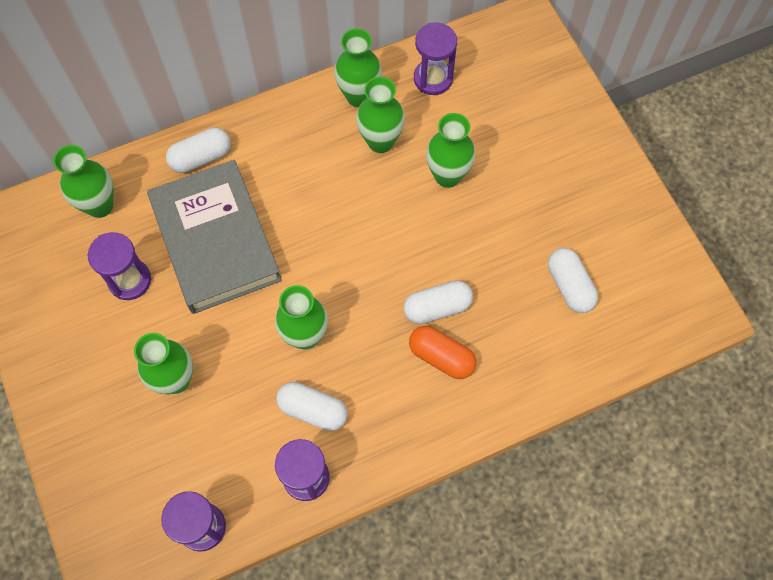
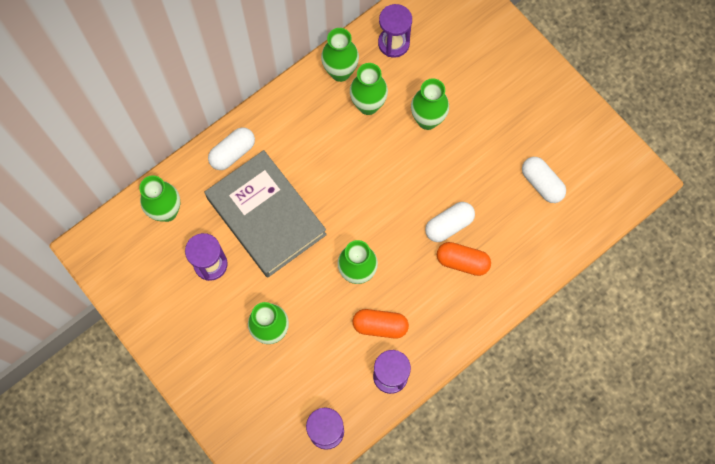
camera: 15 degrees left, 5 degrees up
white capsule [276,382,348,431] -> orange capsule [353,309,409,338]

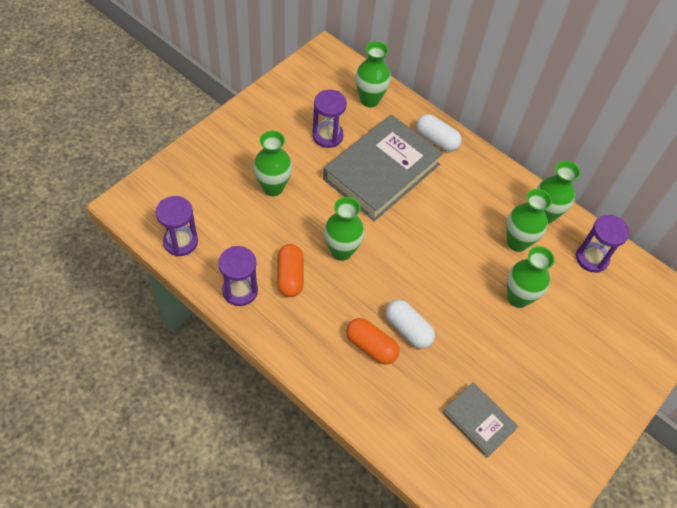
camera: 75 degrees right, 15 degrees down
orange capsule [437,242,491,276] -> orange capsule turned 60 degrees counterclockwise [346,318,399,365]
white capsule [522,157,566,203] -> grey book [442,382,518,458]

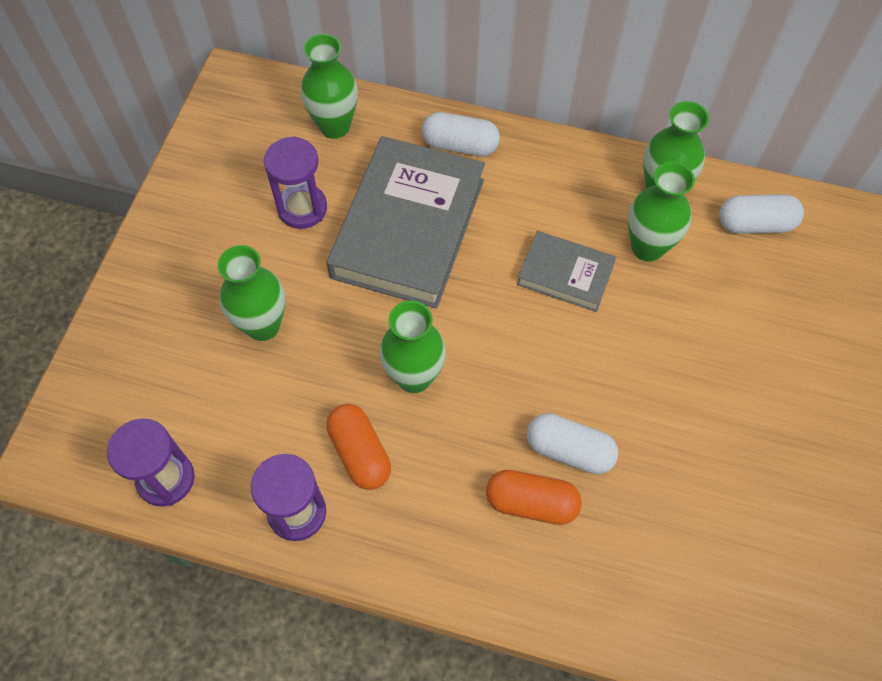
camera: 20 degrees left, 5 degrees up
grey book [442,382,518,458] -> grey book moved to [517,231,616,312]
green vase [507,246,555,308] -> none
purple hourglass [576,215,629,273] -> white capsule [719,194,804,234]

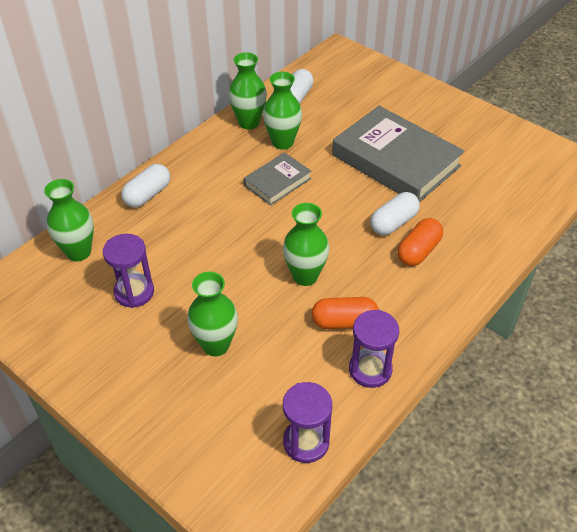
camera: 65 degrees left, 15 degrees down
grey book [326,136,485,309] -> grey book moved to [332,106,464,202]

